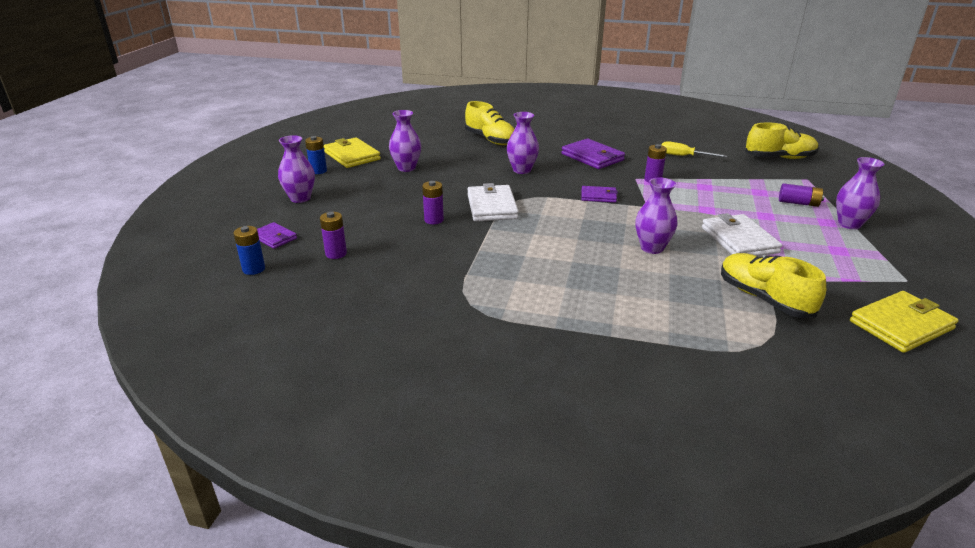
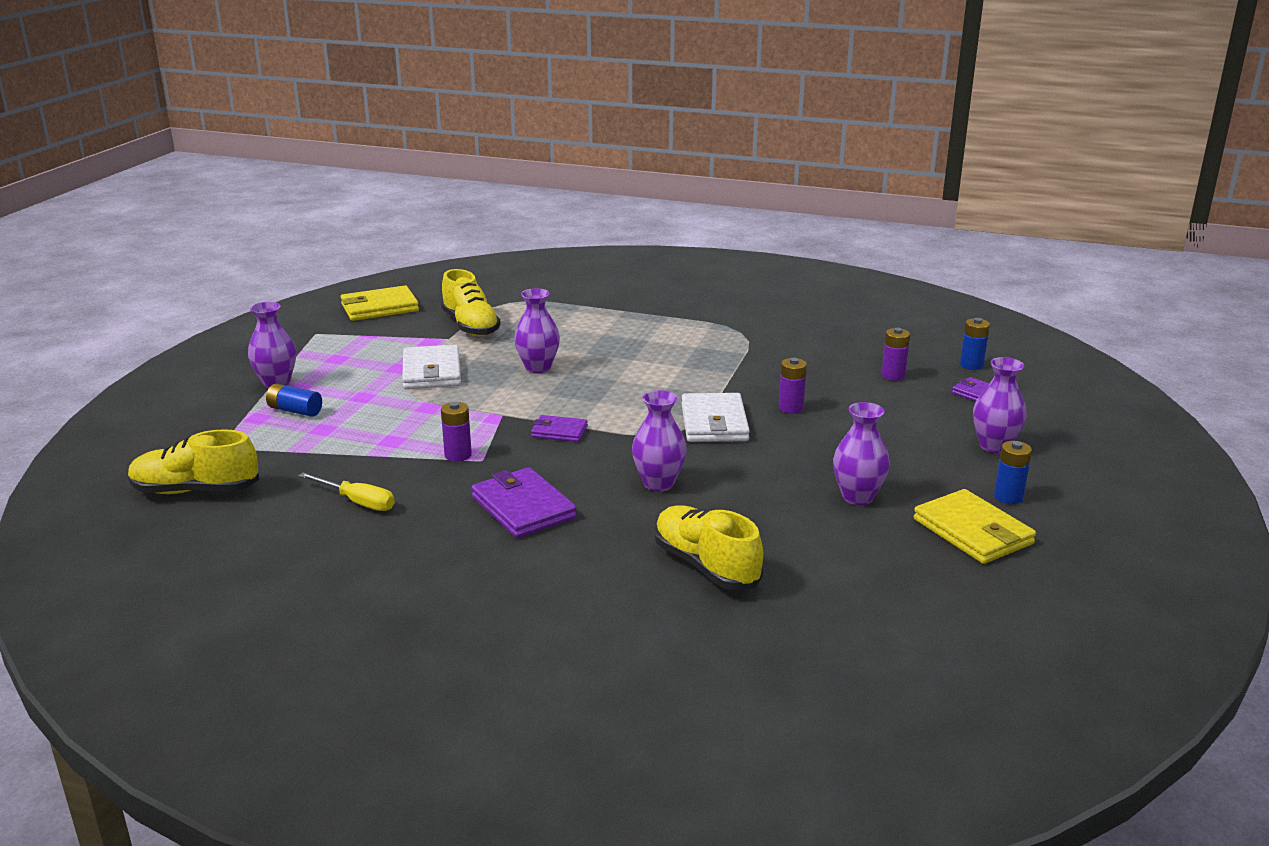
camera: 175 degrees left, 5 degrees down
purple battery [779,183,825,207] -> blue battery [266,383,322,417]

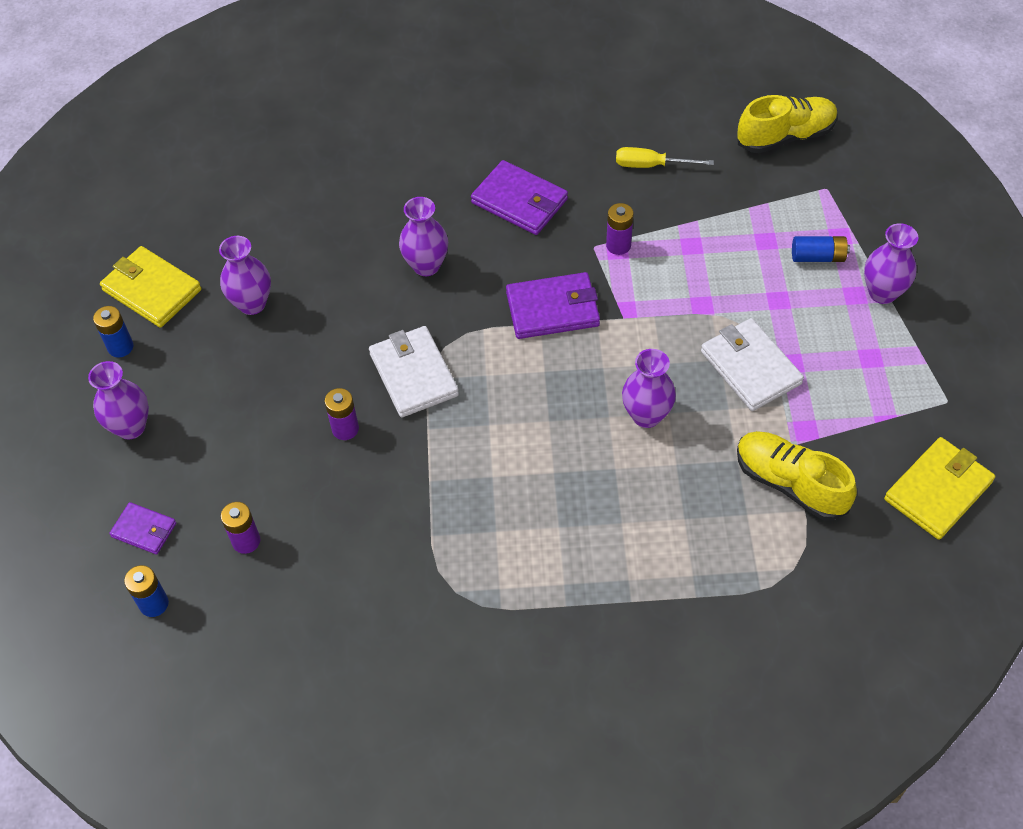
camera: 160 degrees right, 30 degrees up
purple wallet [531,415,588,442] -> purple wallet [506,272,600,339], size x1.72
yellow shoe [655,505,763,590] -> none

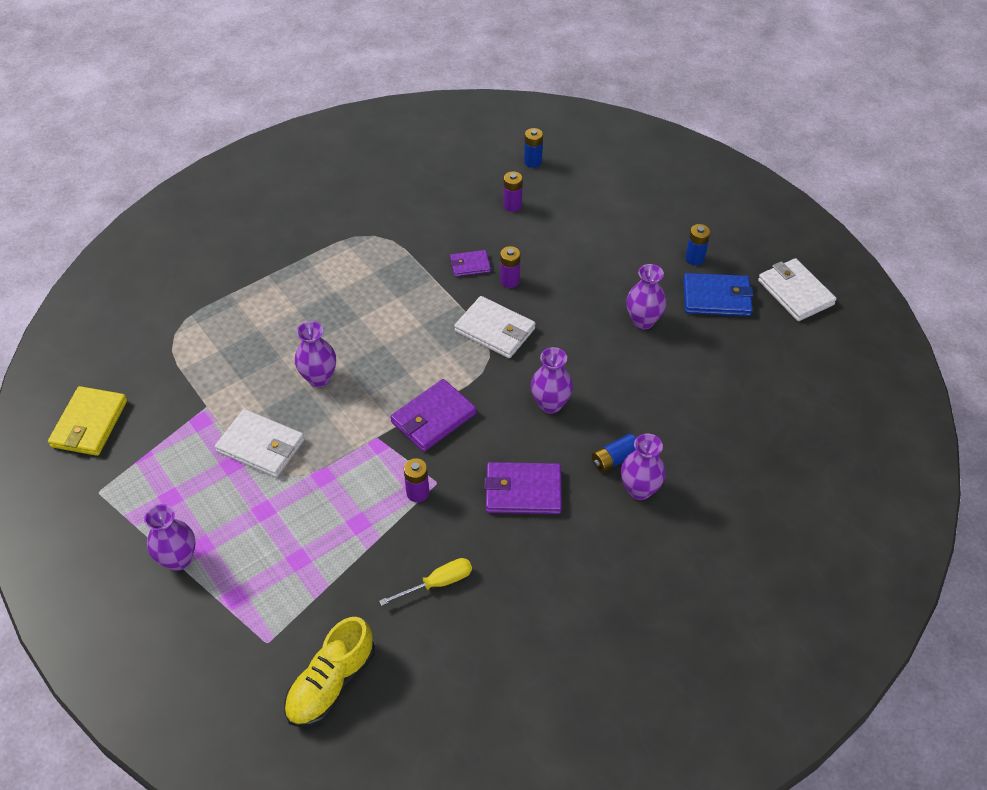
camera: 145 degrees right, 5 degrees down
purple vase [88,361,149,440] -> purple vase moved to [621,434,666,500]
yellow wallet [100,246,202,328] -> blue wallet [683,273,754,316]
purple wallet [109,502,176,554] -> purple wallet moved to [450,250,491,277]
yellow shoe [737,431,857,521] -> none
blue battery [792,236,850,262] -> blue battery moved to [592,434,636,473]
none -> white wallet [758,258,837,321]

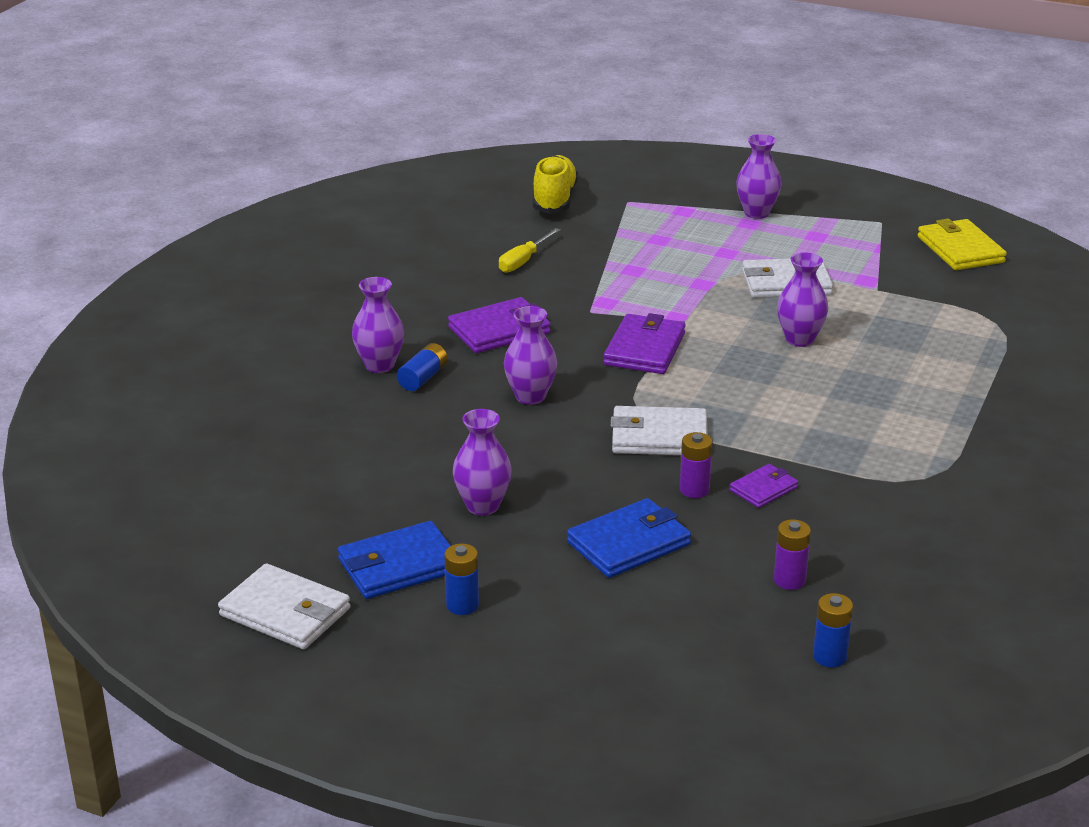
camera: 150 degrees right, 20 degrees down
purple battery [404,458,429,502] -> none
none -> blue wallet [567,498,691,578]

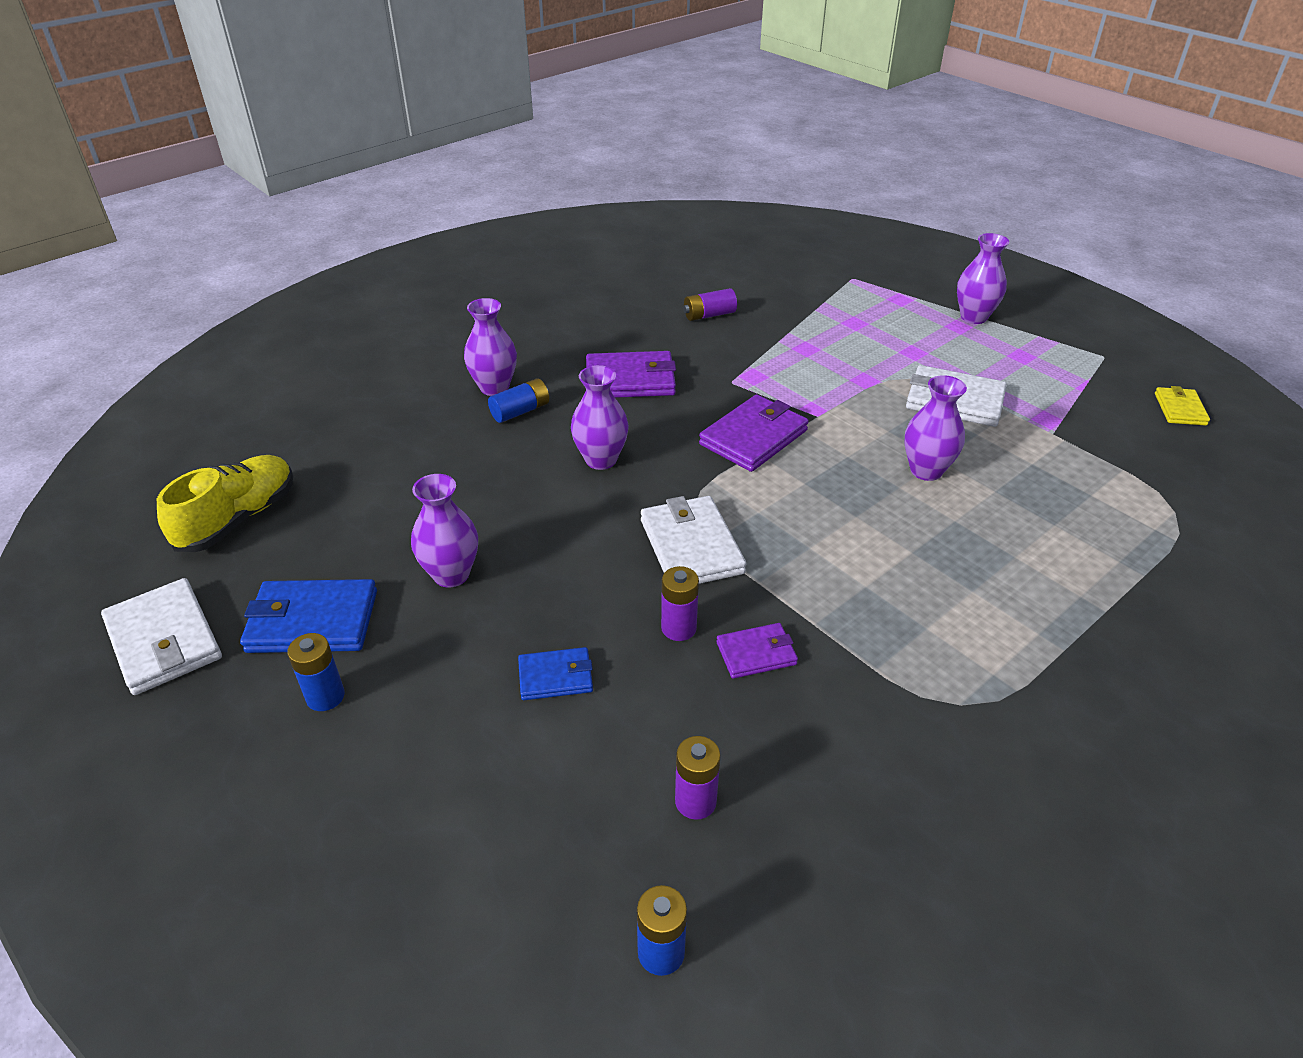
camera: 25 degrees right, 10 degrees up
yellow screwdriver [499,228,560,273] -> purple battery [683,288,737,321]
yellow shoe [533,155,578,214] -> yellow shoe moved to [157,455,293,552]
blue wallet [567,498,691,578] -> blue wallet [518,647,593,700], size x0.58
white wallet [611,406,708,455] -> white wallet turned 45 degrees clockwise [641,496,746,584]
yellow wallet [918,219,1007,270] -> yellow wallet [1155,386,1210,426], size x0.58

